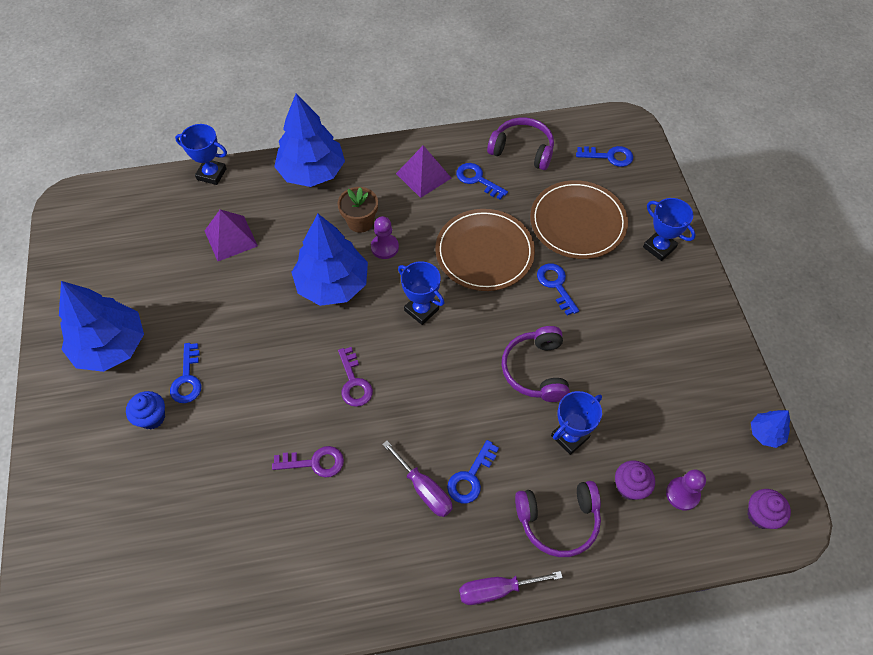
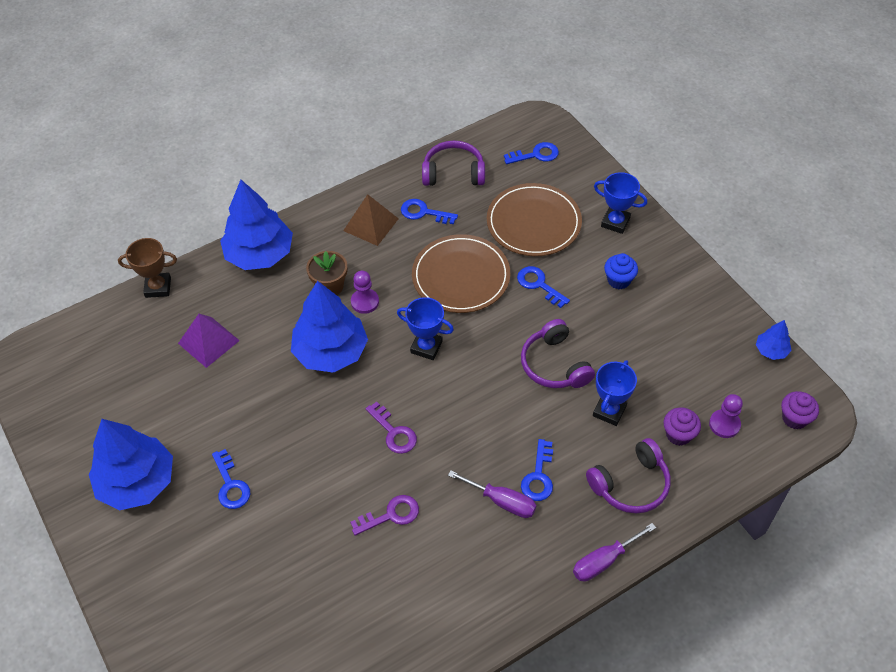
camera: 20 degrees left, 5 degrees down
blue cupcake [126,391,165,430] -> blue cupcake moved to [604,253,638,289]
blue trophy [175,124,227,185] -> brown trophy [118,238,177,298]
purple pyramid [396,145,451,198] -> brown pyramid [343,194,399,246]

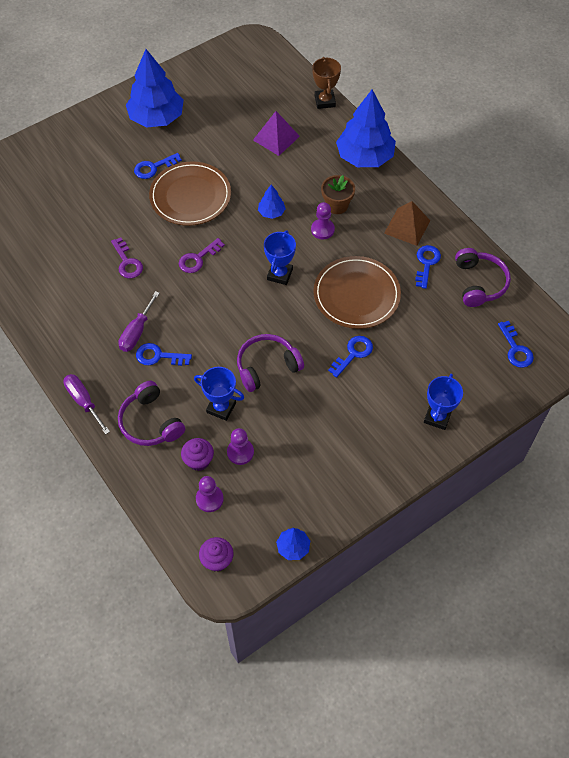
camera: 85 degrees right, 5 degrees up
blue tree [291,281,368,373] -> blue tree [258,185,286,219], size x0.45
brown plate [487,183,582,256] -> brown plate moved to [149,161,231,226]
blue cupcake [604,253,638,289] -> none
none -> purple pawn [227,428,254,465]

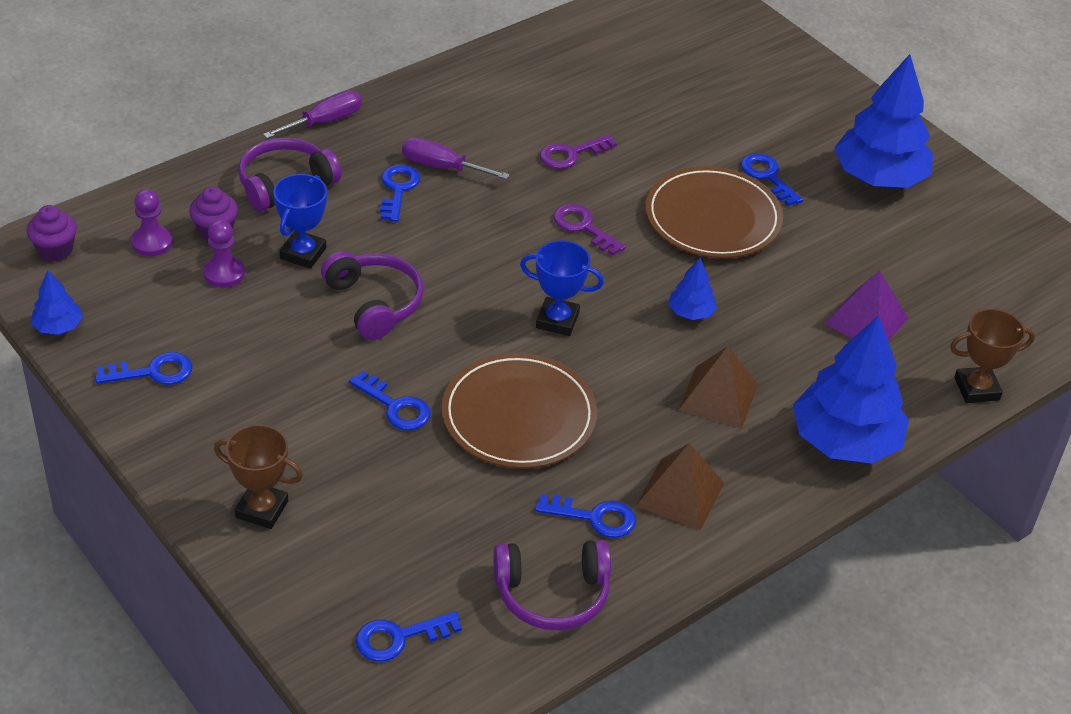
camera: 85 degrees right, 15 degrees down
purple pawn [311,202,335,239] -> none
brown flower pot [321,175,355,214] -> brown pyramid [679,346,758,429]
blue trophy [424,373,463,430] -> brown trophy [214,424,303,529]
none -> blue key [95,352,192,385]

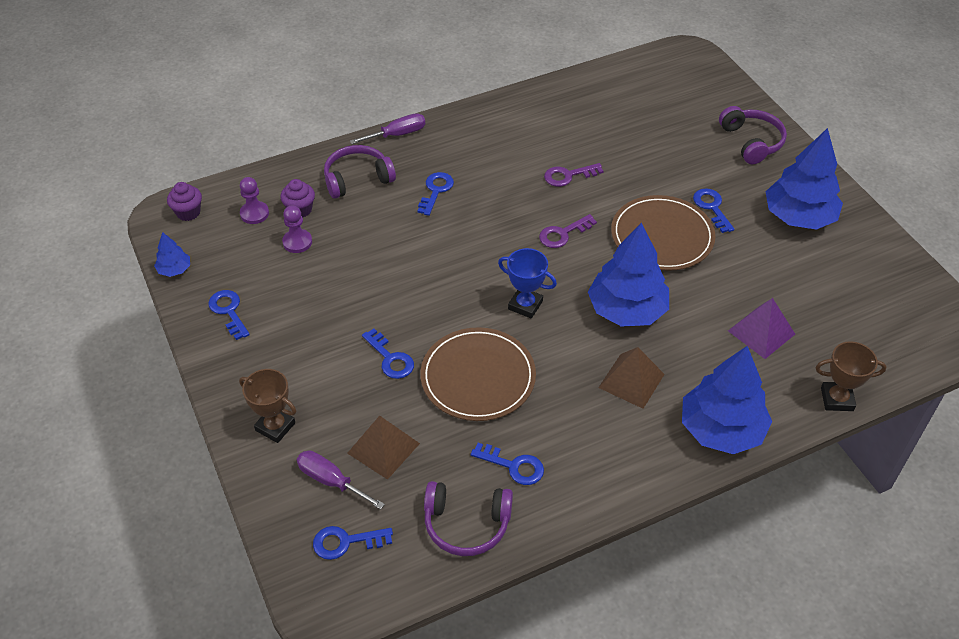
camera: 15 degrees right, 5 degrees up
blue key [95,352,192,385] -> blue key turned 120 degrees counterclockwise [208,290,250,340]
blue trophy [273,174,327,269] -> none
purple headphones [321,251,424,340] -> purple headphones moved to [719,106,787,164]
purple screwdriver [402,137,510,179] -> purple screwdriver moved to [297,451,385,510]
purple key [553,204,626,255] -> purple key turned 90 degrees counterclockwise [539,214,597,248]
brown pyramid [636,444,724,530] -> brown pyramid moved to [347,416,420,480]
blue tree [668,258,717,320] -> blue tree [588,223,669,327], size x2.21

